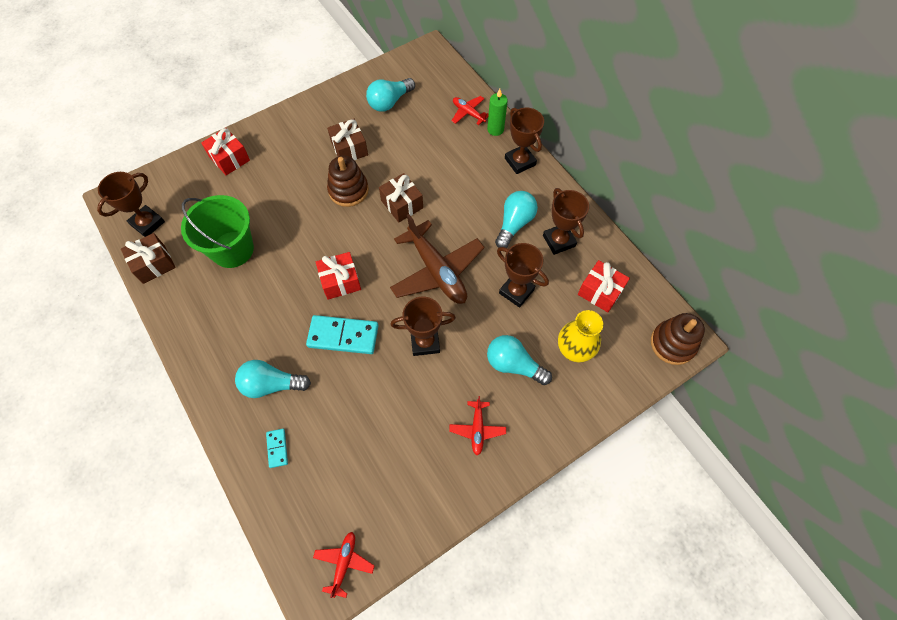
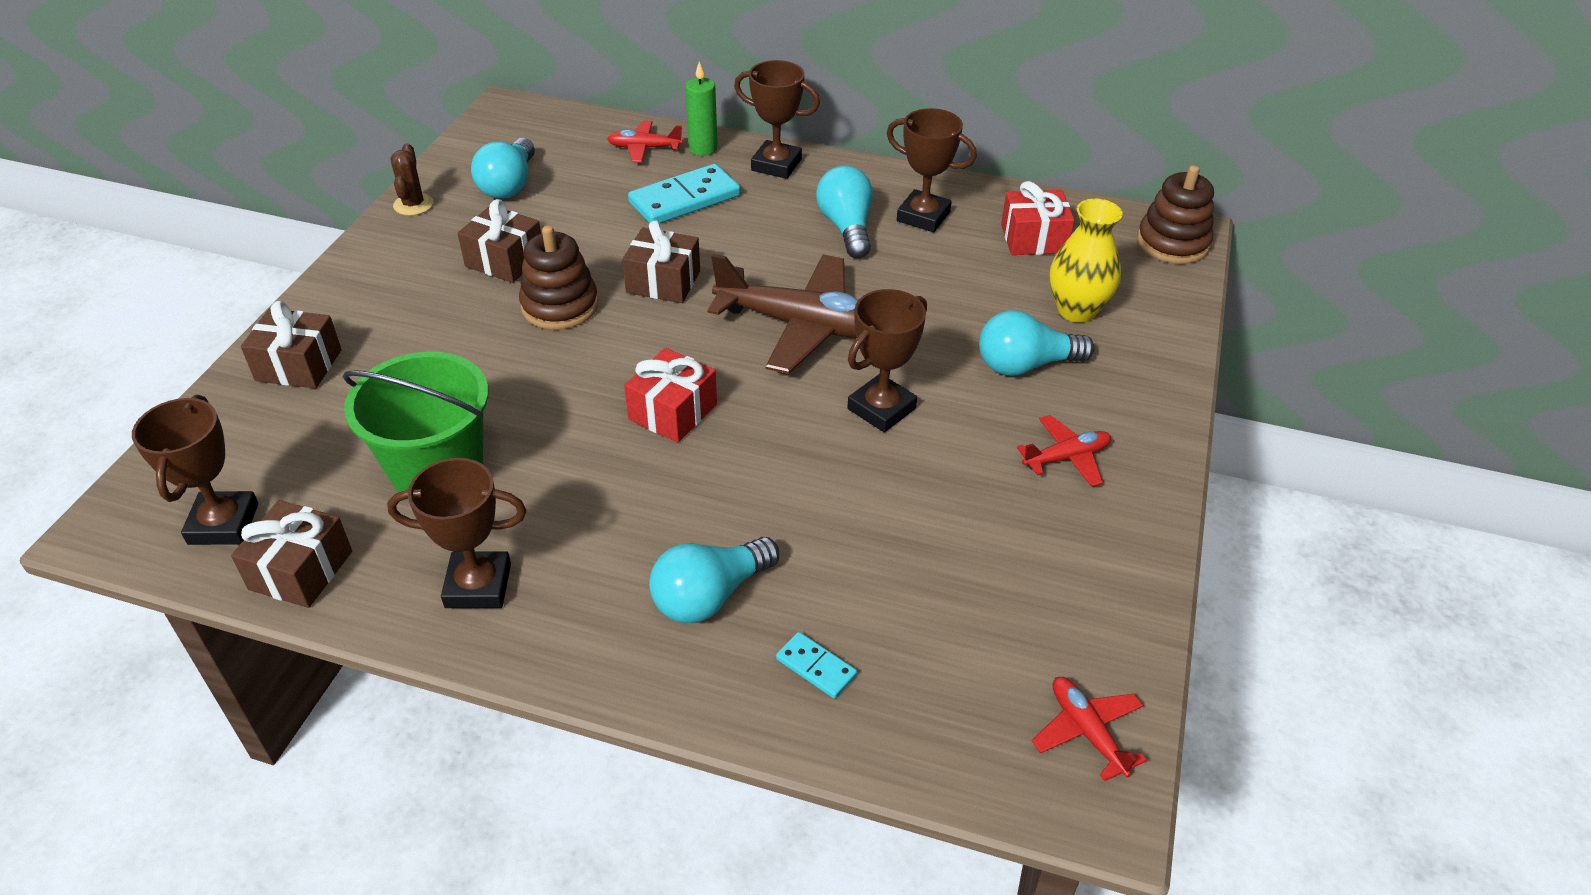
camera: 40 degrees left, 20 degrees down
red gift [201,128,250,175] -> brown gift [241,301,342,388]
turquoise domino [306,315,378,354] -> turquoise domino moved to [628,164,741,223]
red plane [449,396,506,456] -> red plane turned 75 degrees counterclockwise [1017,415,1111,487]
brown trophy [497,243,549,308] -> brown trophy moved to [387,458,526,608]
none -> brown cactus [391,143,434,216]

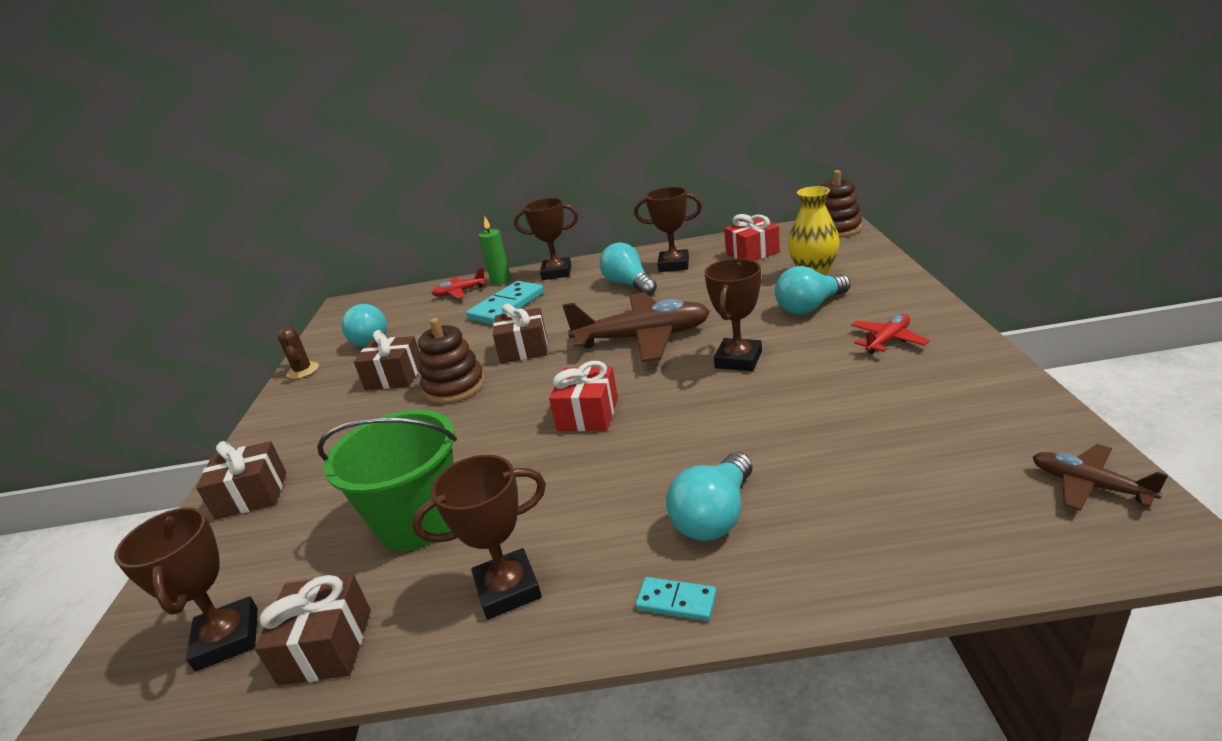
camera: 15 degrees left, 15 degrees down
turquoise domino [776,632,857,699] -> turquoise domino moved to [635,577,717,621]
red plane [1032,677,1147,781] -> brown plane [1033,444,1168,511]

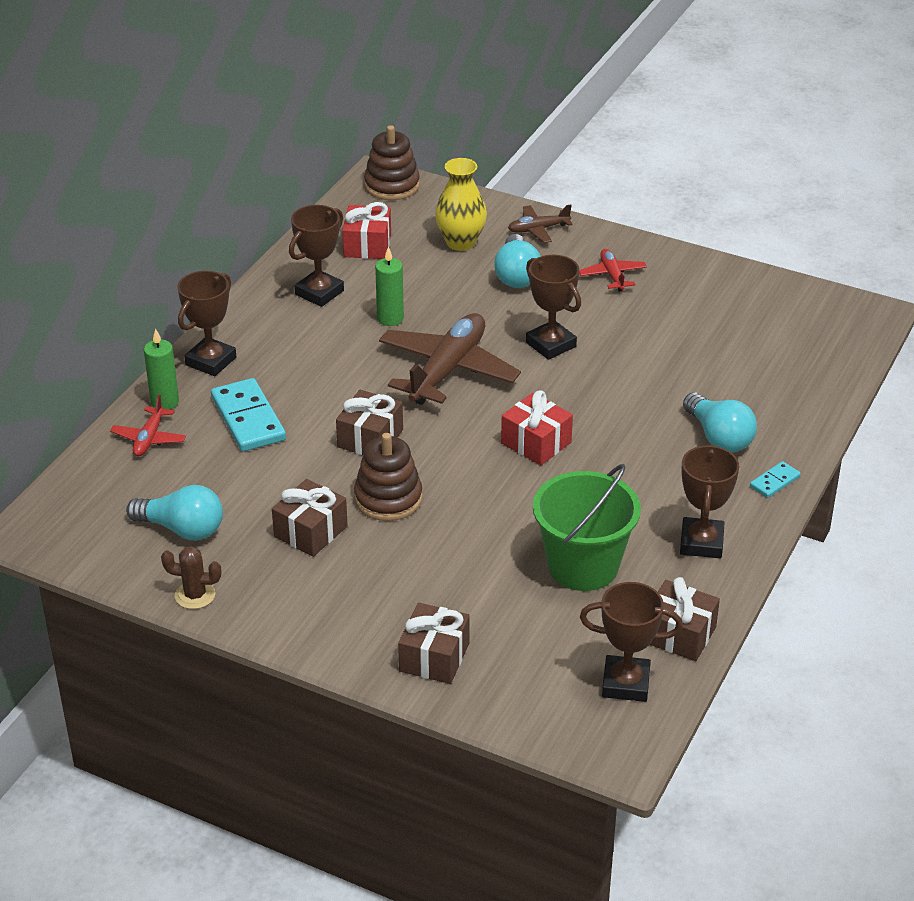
camera: 65 degrees left, 10 degrees up
turquoise light bulb [600,243,657,296] -> none
brown plane [1033,444,1168,511] -> brown plane moved to [508,204,573,243]
none -> green candle [375,246,404,326]

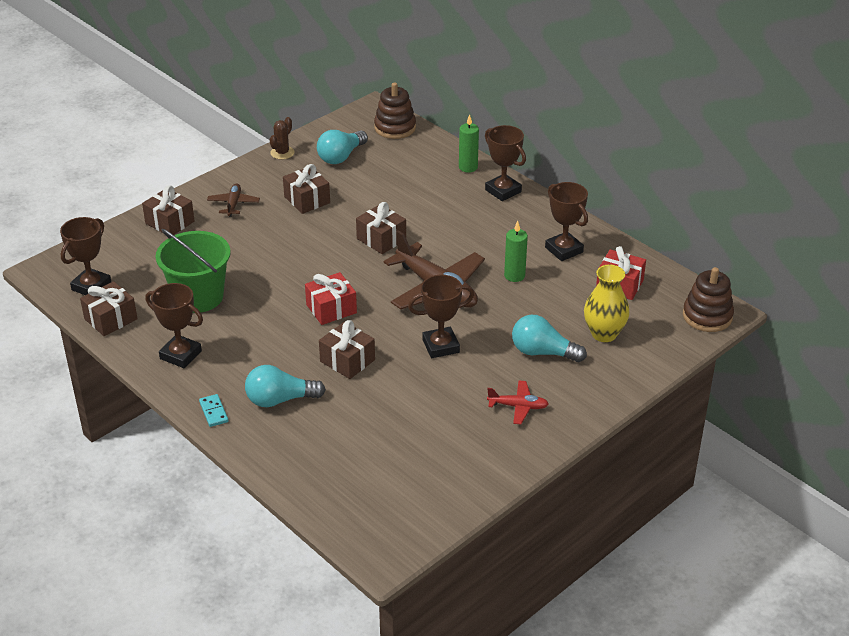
camera: 110 degrees right, 0 degrees up
red plane [110,394,186,456] -> none
turquoise domino [211,378,286,452] -> none
brown stacking toy [354,433,422,521] -> brown stacking toy moved to [374,82,416,139]
brown plane [508,204,573,243] -> brown plane moved to [207,183,260,217]
none -> brown gift [319,320,375,379]

